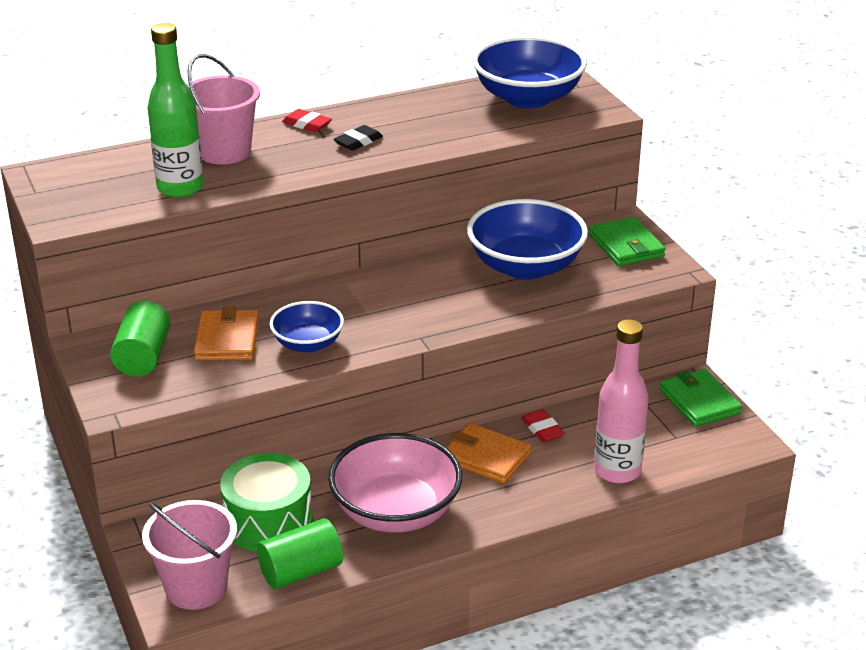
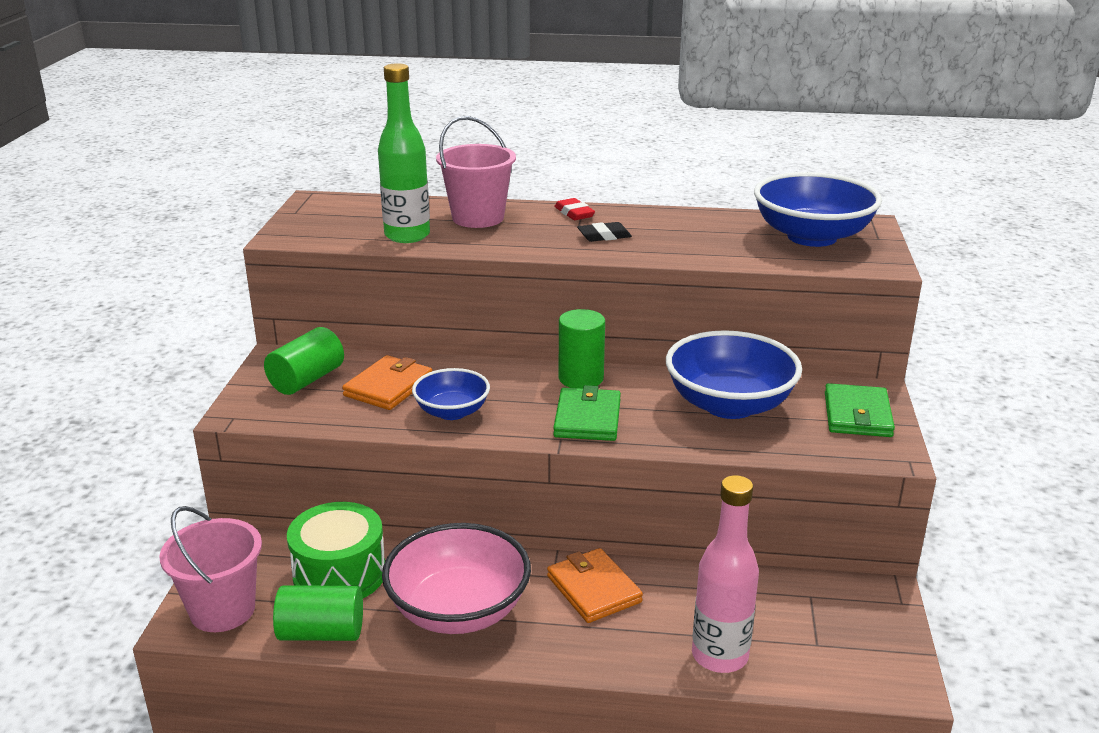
camera: 30 degrees right, 5 degrees down
red eraser [521,409,565,442] -> none
green wallet [659,369,742,427] -> green wallet moved to [553,385,621,441]
none -> green cylinder [559,309,605,389]

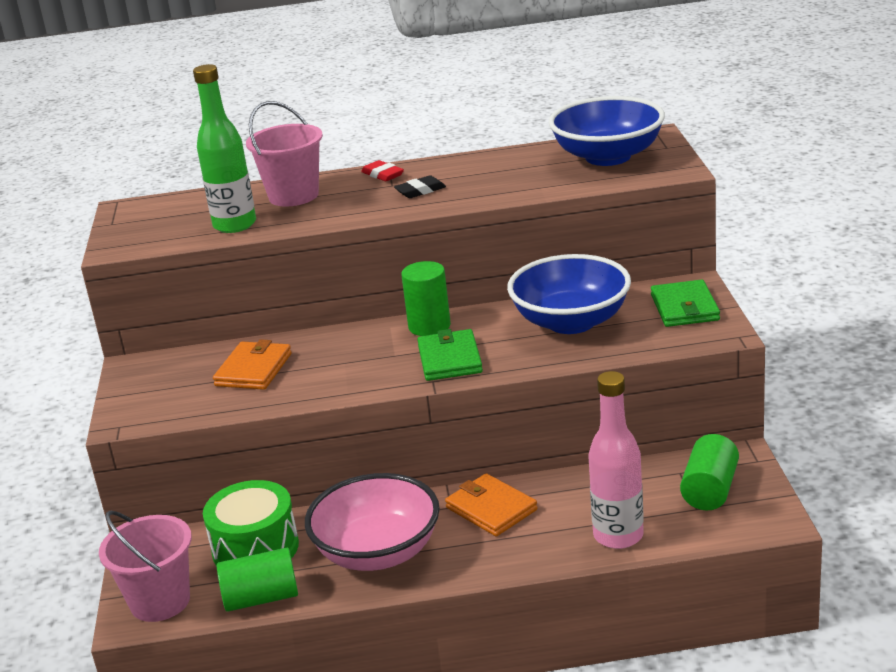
camera: 10 degrees left, 0 degrees up
green cylinder [264,327,344,395] -> green cylinder moved to [680,434,739,510]
blue bowl [412,368,490,420] -> none

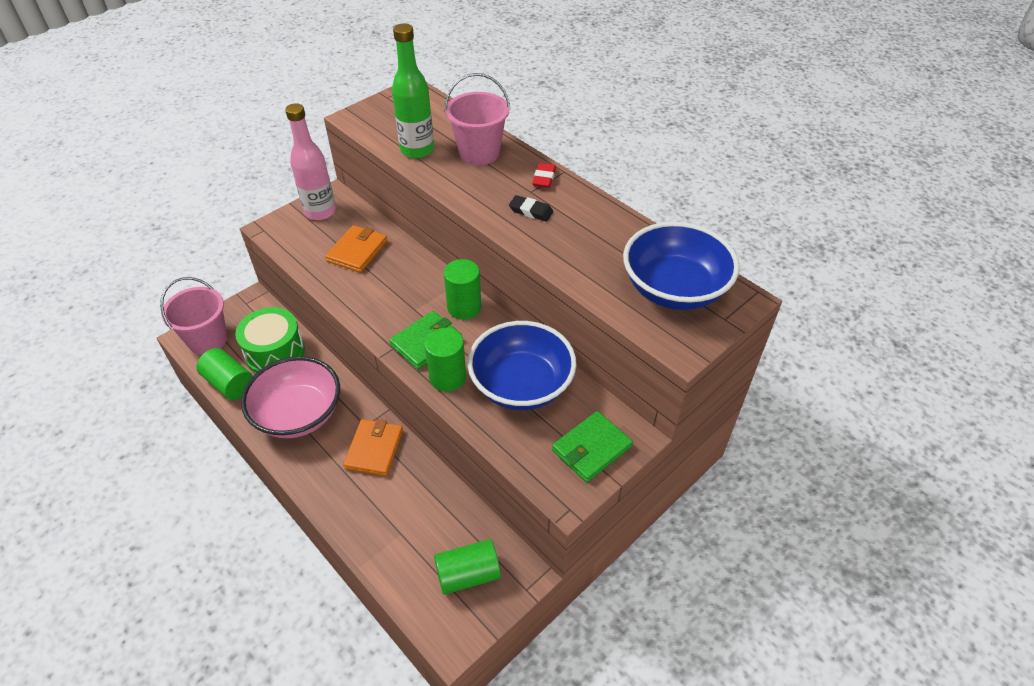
camera: 50 degrees right, 20 degrees up
orange wallet [213,339,292,390] -> orange wallet turned 45 degrees counterclockwise [325,225,387,273]
pink bottle [588,371,644,549] -> pink bottle moved to [285,103,336,220]
none -> green cylinder [424,328,466,392]

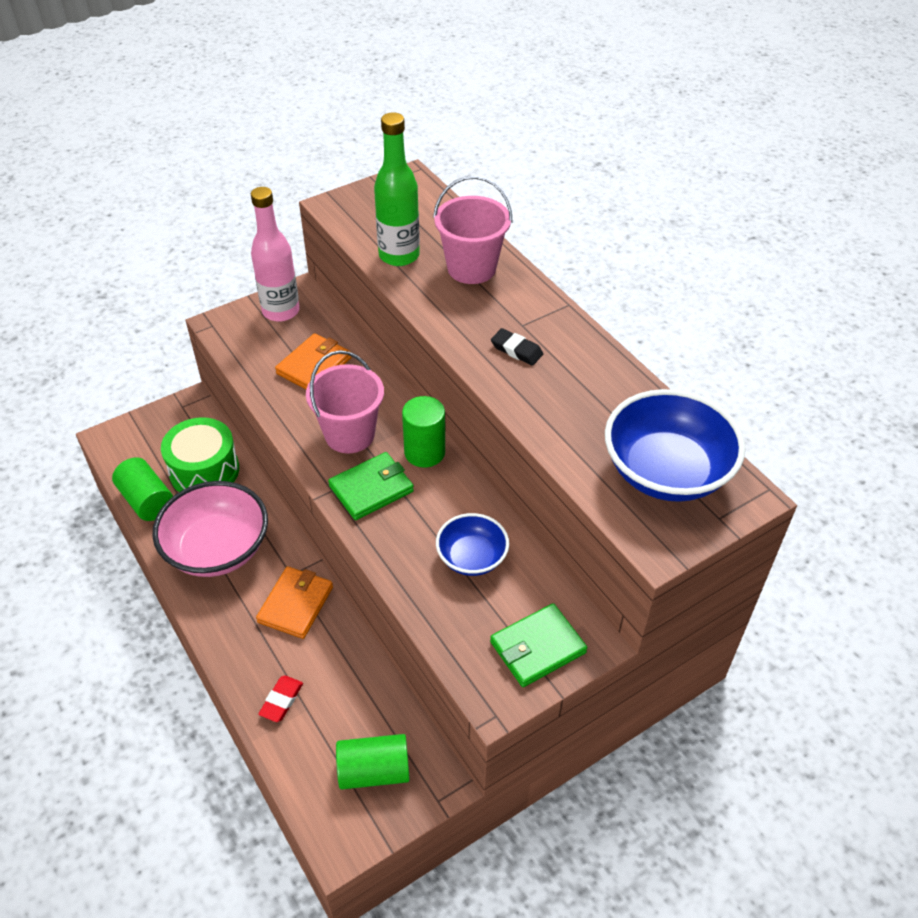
camera: 10 degrees right, 0 degrees up
pink bucket [160,277,227,355] -> pink bucket moved to [306,350,384,453]
green cylinder [424,328,466,392] -> none
blue bowl [467,321,576,410] -> blue bowl [436,513,509,576], size x0.57
red eraser [532,163,556,188] -> red eraser moved to [258,676,303,722]

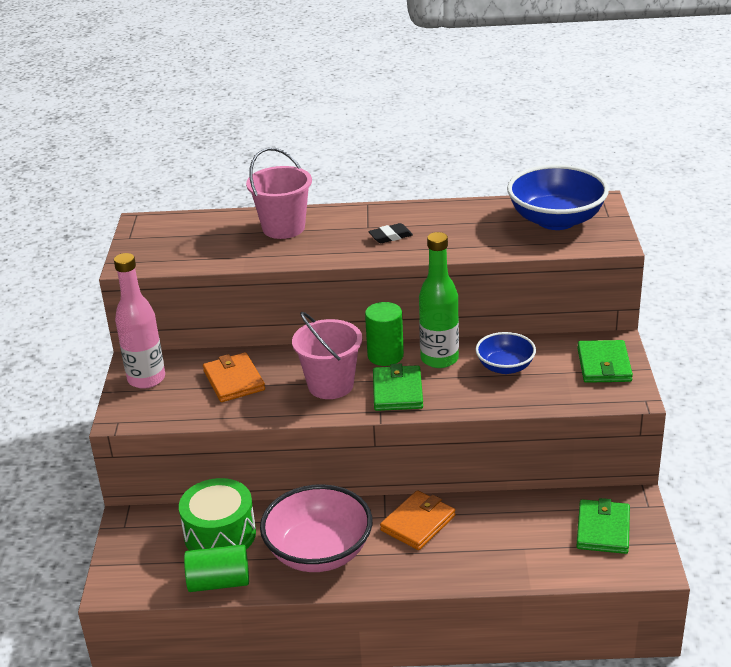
camera: 55 degrees left, 15 degrees down
orange wallet [256,566,333,639] -> orange wallet turned 75 degrees clockwise [380,490,455,550]
red eraser [258,676,303,722] -> none
green cylinder [336,734,410,790] -> green wallet [576,498,630,554]
green bottle [374,112,420,266] -> green bottle moved to [419,232,459,368]

